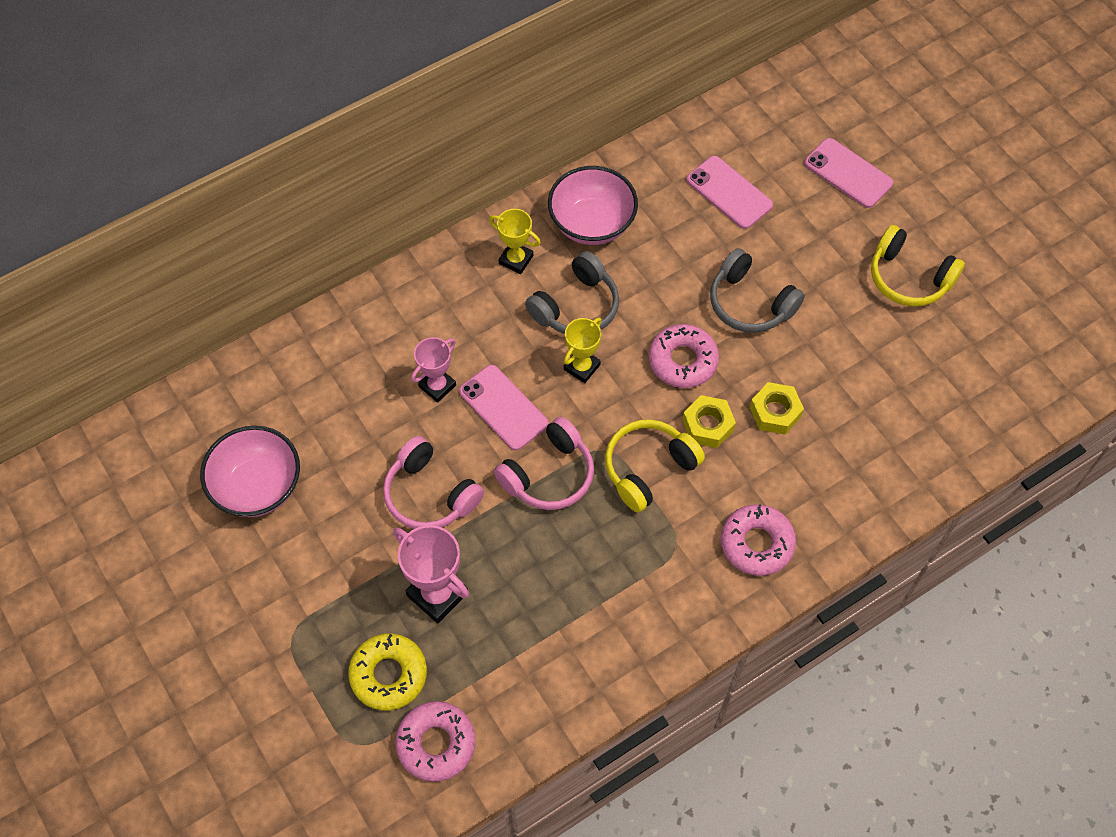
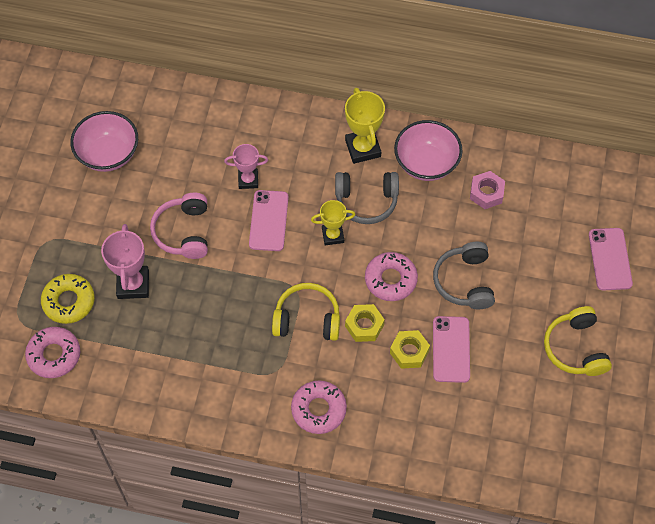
camera: 45 degrees right, 0 degrees up
yellow trophy [489,209,541,274] -> yellow trophy [345,88,385,164], size x1.53
pink headphones [494,416,594,510] -> none
pink phone [686,156,773,229] -> pink phone moved to [433,316,470,383]
none -> pink nut [470,171,505,209]

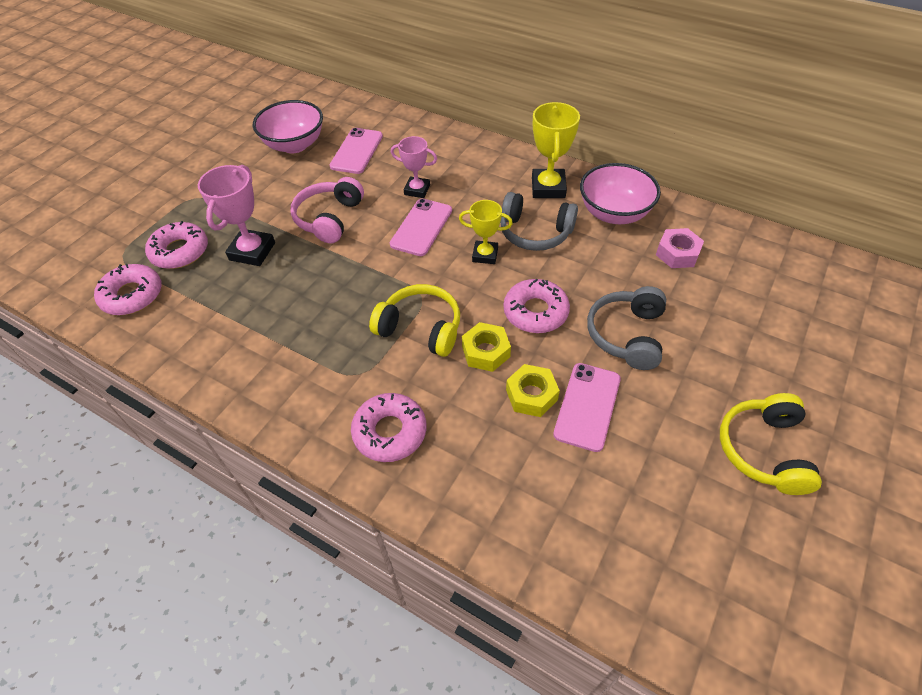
camera: 20 degrees right, 10 degrees down
yellow donut [41,274,95,324] -> pink donut [145,221,208,269]
pink phone [589,228,633,291] -> pink phone moved to [330,128,383,174]

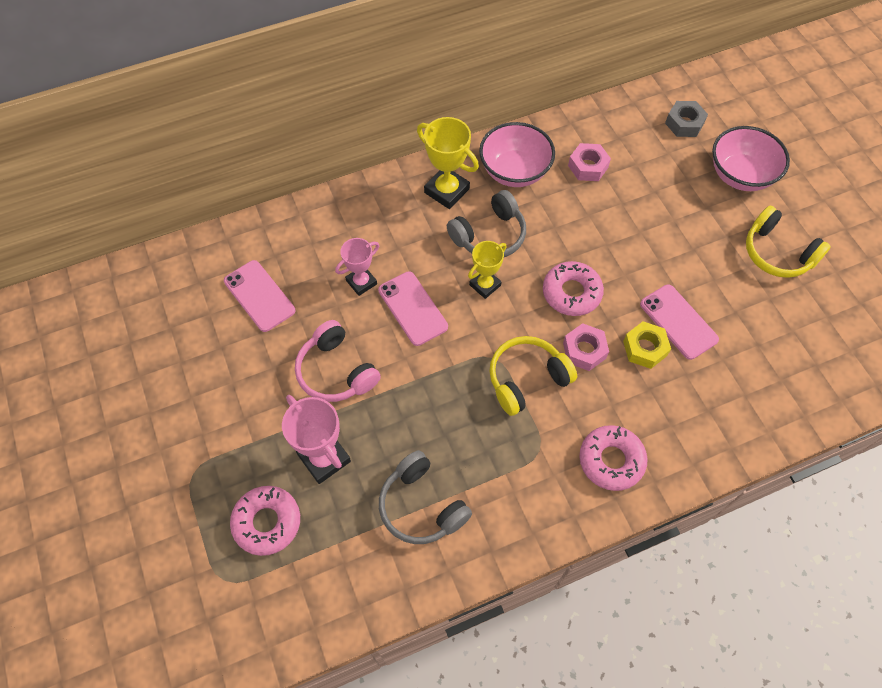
camera: 55 degrees left, 10 degrees up
pink donut [94,264,162,315] -> none
pink bowl [253,100,323,153] -> pink bowl moved to [712,126,790,191]
yellow nut [462,322,511,372] -> pink nut [563,323,609,371]
grey headphones [587,286,666,370] -> grey headphones moved to [379,450,472,544]
none -> grey nut [665,101,708,137]

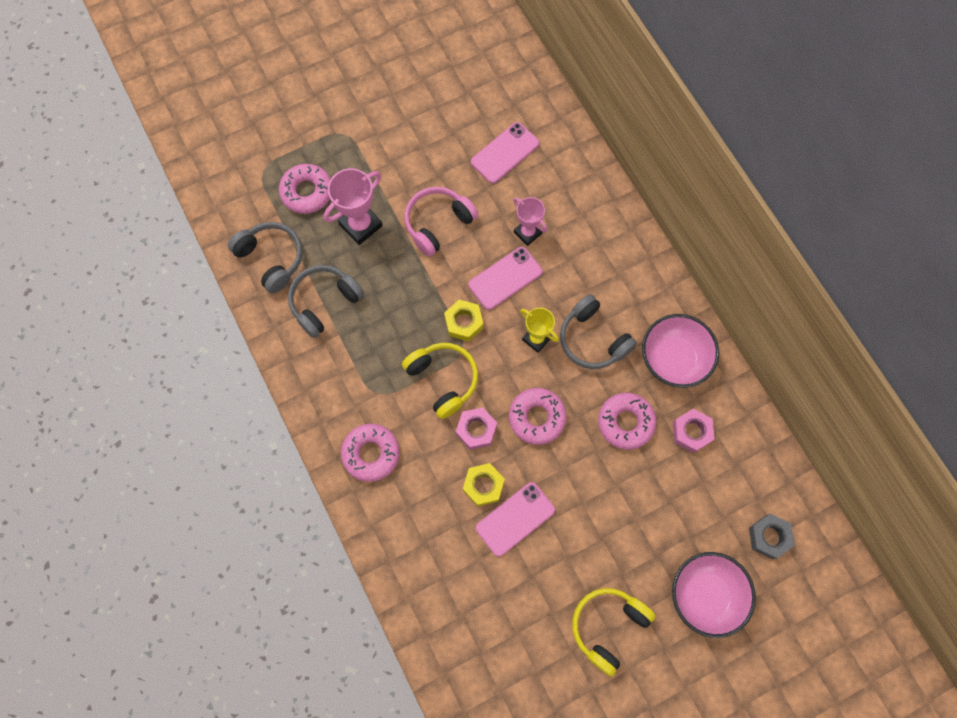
camera: 85 degrees right, 10 degrees up
yellow trophy [417,117,479,209] -> none
none -> grey headphones [228,222,303,294]
none -> yellow nut [444,299,484,342]
none -> pink donut [598,393,656,450]

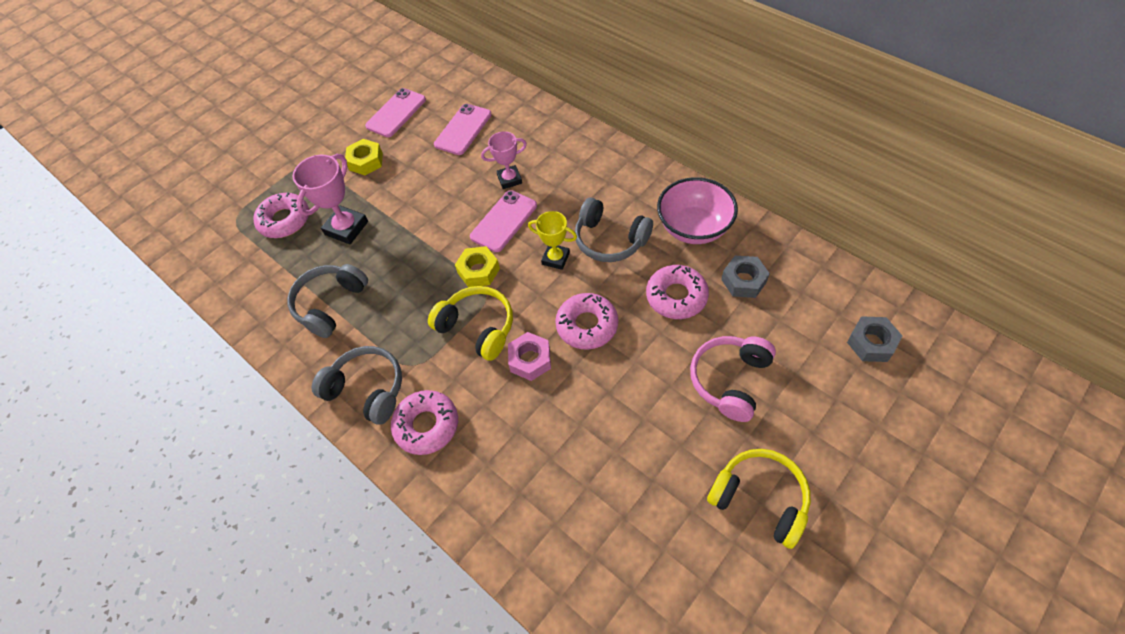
camera: 15 degrees left, 15 degrees down
grey headphones [228,222,303,294] -> grey headphones moved to [311,346,402,425]
pink headphones [404,187,478,257] -> pink headphones moved to [690,336,776,422]
yellow nut [463,463,505,507] -> yellow nut moved to [345,139,383,175]
pink phone [476,482,555,557] -> pink phone moved to [365,88,426,137]
pink trophy [513,197,547,246] -> pink trophy turned 45 degrees counterclockwise [481,131,527,189]
yellow headphones [572,588,656,677] -> yellow headphones turned 105 degrees clockwise [707,449,811,549]
pink bowl [672,552,756,638] -> none
pink nut [673,409,715,453] -> grey nut [721,256,770,298]

